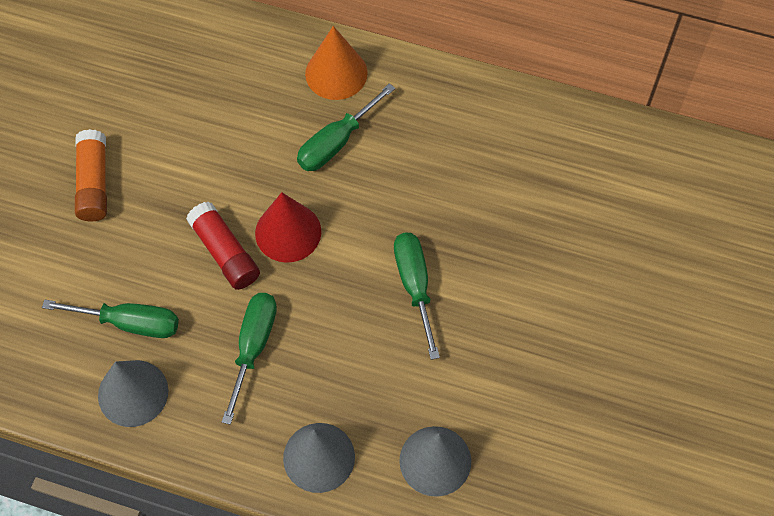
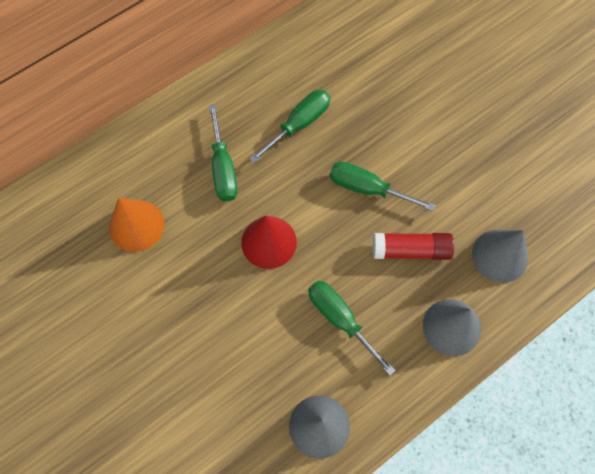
camera: 55 degrees left, 5 degrees up
green screwdriver [42,300,179,338] -> green screwdriver moved to [249,90,331,163]
orange glue stick [75,129,107,221] -> none
red glue stick [186,202,260,290] -> red glue stick moved to [373,233,454,260]
orange cone [305,26,368,100] -> orange cone moved to [109,198,164,252]

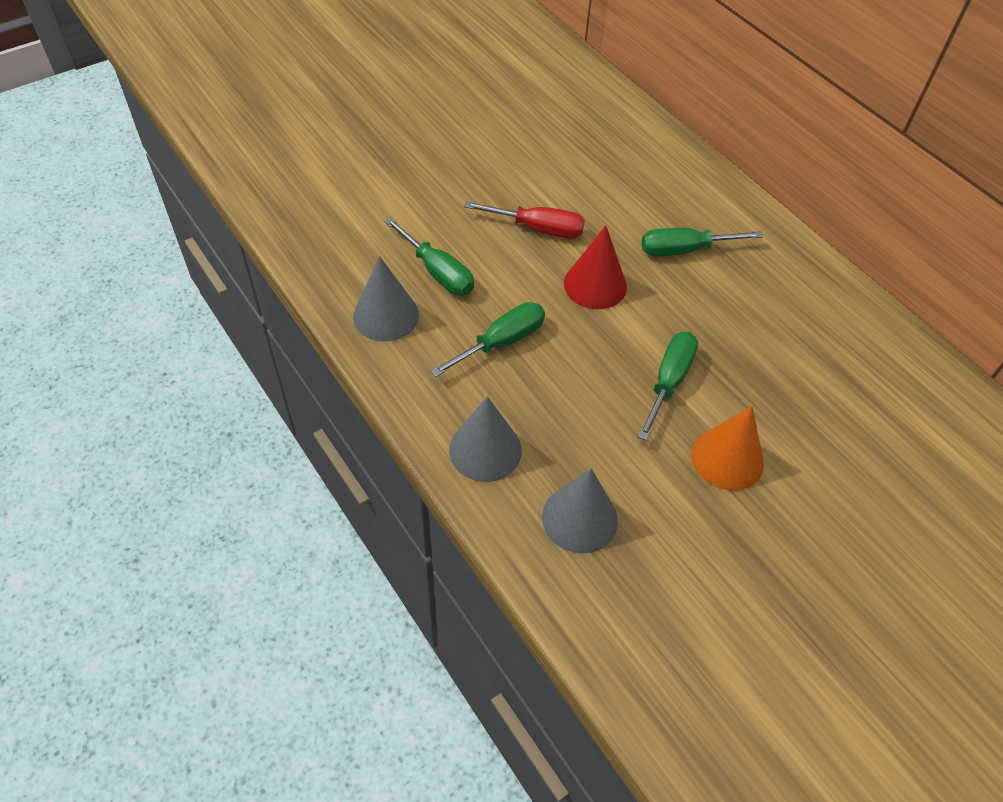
camera: 90 degrees right, 15 degrees down
orange cone [109,198,164,252] -> orange cone moved to [691,406,764,491]
green screwdriver [249,90,331,163] -> green screwdriver moved to [384,217,474,295]
red glue stick [373,233,454,260] -> none
none -> red screwdriver [464,201,585,238]

